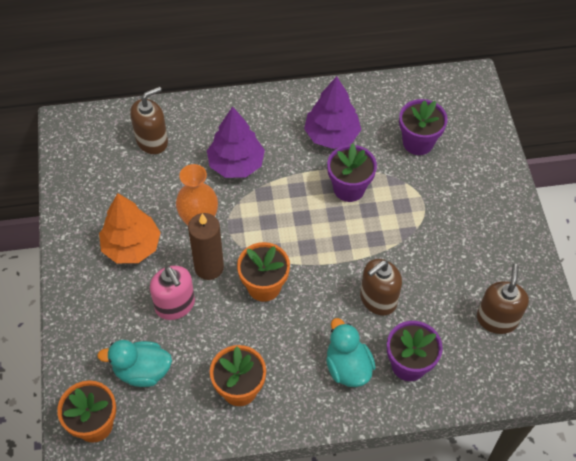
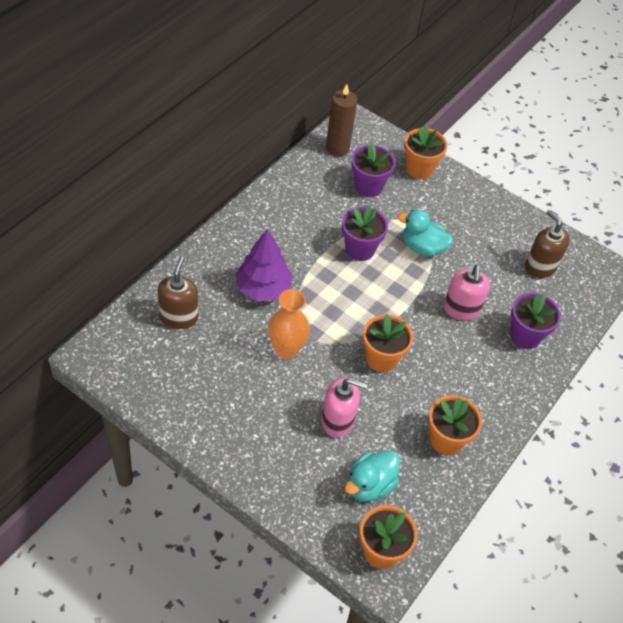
camera: 50 degrees left, 5 degrees down
orange tree [99,193,161,263] -> none
brown candle [188,213,224,280] -> brown candle moved to [326,84,357,157]
purple tree [304,76,361,149] -> none
turquoise duck [326,318,376,387] -> turquoise duck moved to [398,209,453,257]
brown soap dispenser [360,259,402,315] -> pink soap dispenser [444,265,490,320]
none -> orange flower pot [404,125,447,179]

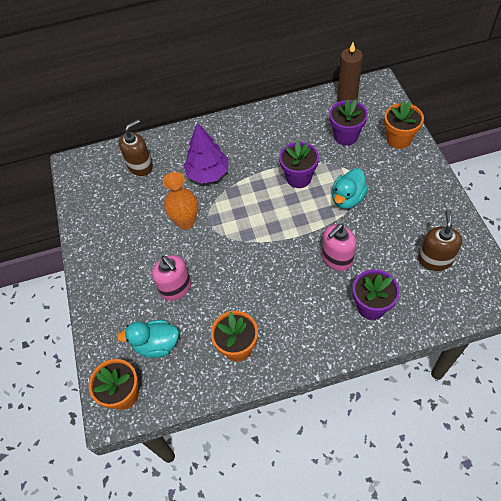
camera: 50 degrees right, 5 degrees up
orange flower pot [363,314,413,372] -> none
turquoise duck [398,209,453,257] -> turquoise duck turned 120 degrees counterclockwise [332,168,369,209]

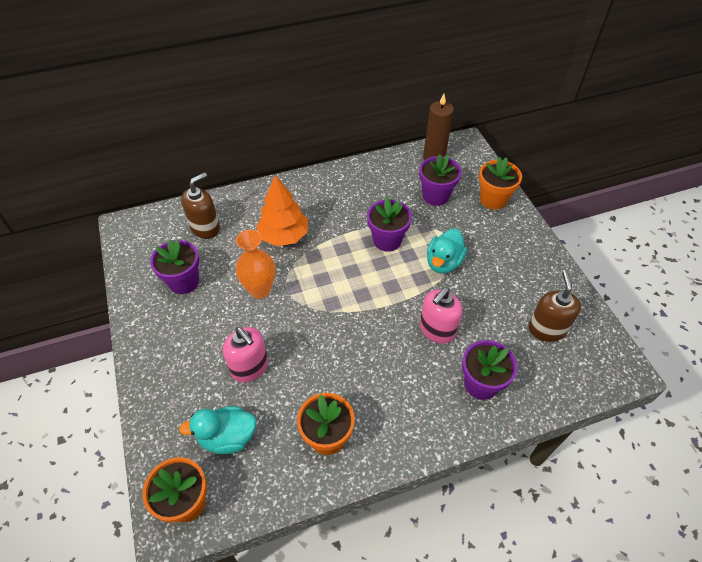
camera: 10 degrees left, 5 degrees down
purple tree [184,123,229,184] -> orange tree [256,175,308,246]
none -> purple flower pot [150,239,199,294]

